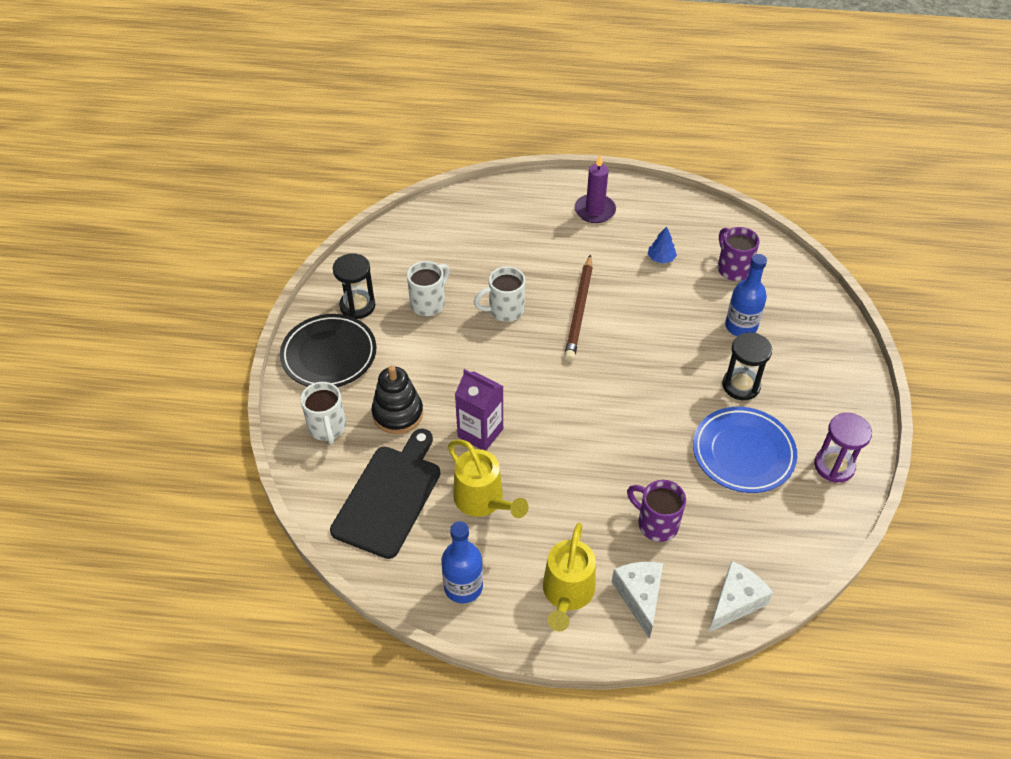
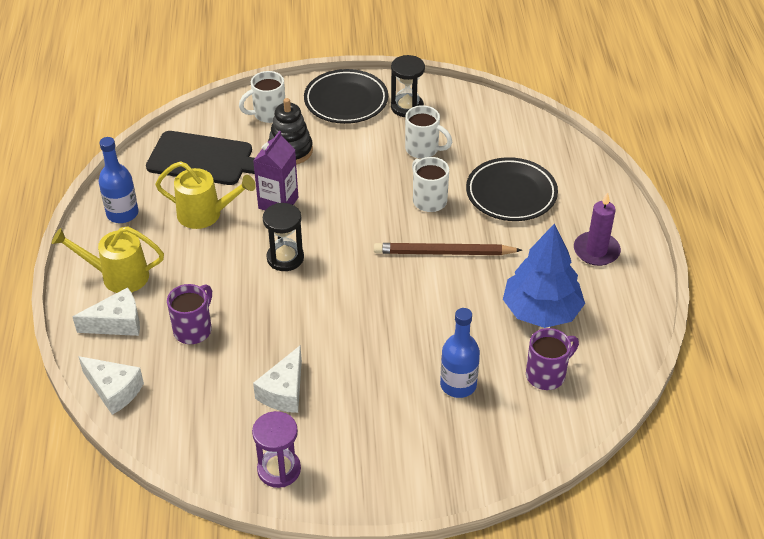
camera: 80 degrees right, 5 degrees down
yellow watering can [448,440,529,518] -> yellow watering can turned 120 degrees counterclockwise [155,161,256,229]
blue tree [648,226,677,264] -> blue tree [503,223,585,328], size x2.46
blue plate [693,407,797,493] -> white cheese [253,346,302,413]
black hourglass [722,333,772,400] -> black hourglass moved to [263,203,304,271]
none -> black plate [466,157,558,221]

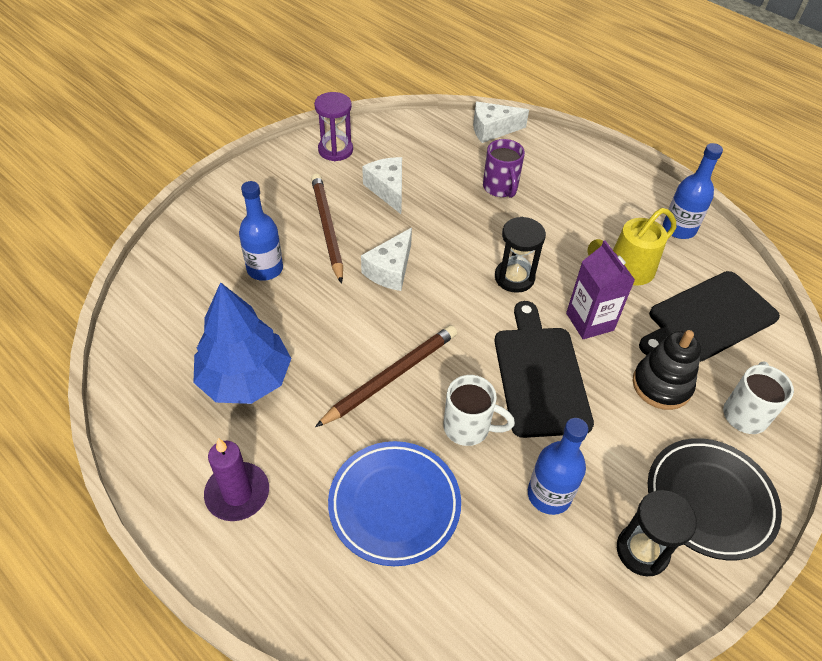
camera: 135 degrees right, 5 degrees up
yellow watering can [52,226,164,293] -> none
white cheese [73,287,140,336] -> white cheese moved to [361,228,412,291]
white mug [405,105,452,159] -> blue bottle [528,418,588,515]
black plate [466,157,558,221] -> blue plate [328,441,461,566]
purple mug [526,328,579,390] -> none
none -> brown pencil [311,174,343,284]
none -> black cutting board [495,301,594,438]

